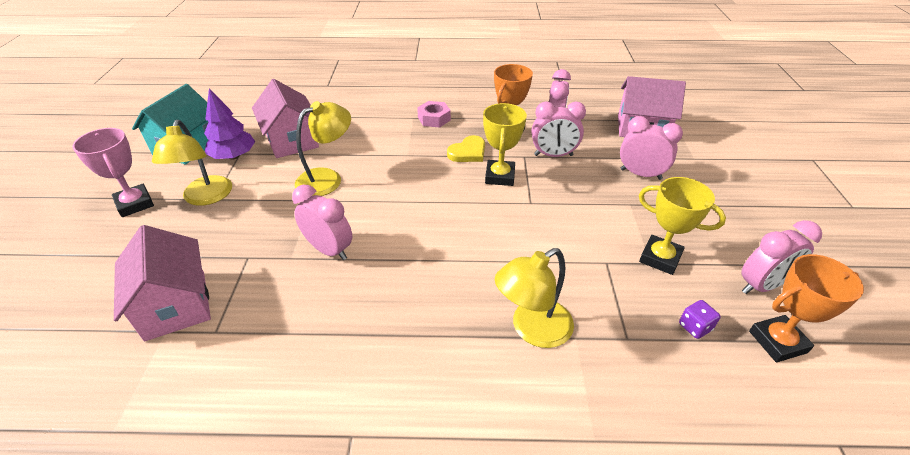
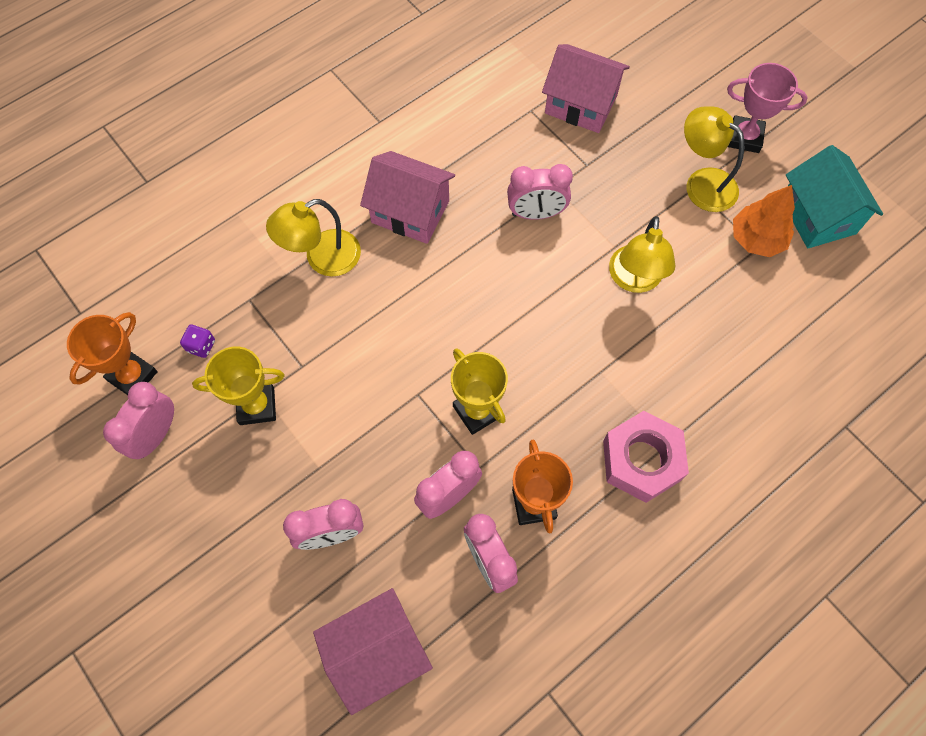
camera: 140 degrees right, 25 degrees up
purple tree [204,88,256,160] -> orange tree [733,185,795,257]
pink house [252,79,319,158] -> pink house moved to [360,151,455,244]
pink nut [417,101,451,128] -> pink nut [603,411,689,503], size x1.66
yellow heart [447,135,485,162] -> none
yellow lamp [495,248,574,348] -> yellow lamp turned 135 degrees counterclockwise [266,199,361,277]

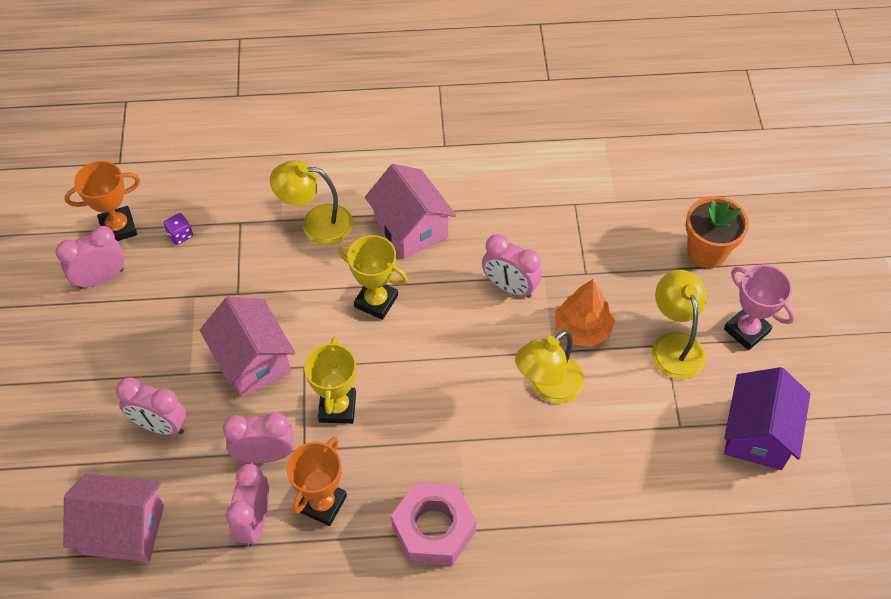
camera: 35 degrees right, 10 degrees down
yellow trophy [192,346,285,425] -> yellow trophy moved to [338,235,408,320]
pink house [542,44,630,133] -> pink house moved to [200,297,295,397]
orange tree [733,185,795,257] -> orange tree moved to [555,279,615,347]
turquoise house [786,145,883,248] -> purple house [724,367,810,470]
none -> orange flower pot [686,196,749,268]

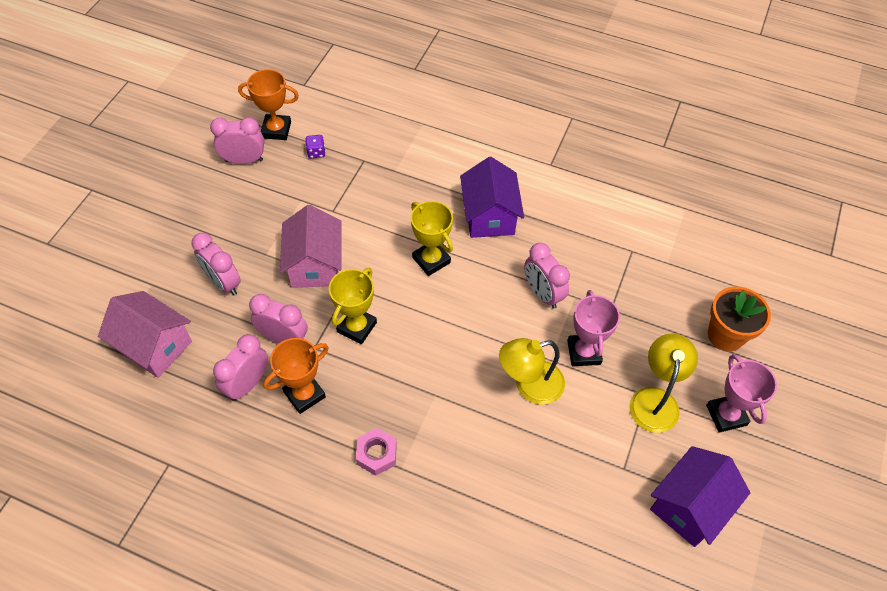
camera: 25 degrees right, 0 degrees up
yellow lamp [270,160,353,245] -> none
pink house [365,164,456,259] -> purple house [460,157,524,238]
pink nut [391,482,477,566] -> pink nut [356,428,397,476], size x0.60
orange tree [555,279,615,347] -> pink trophy [567,290,620,366]

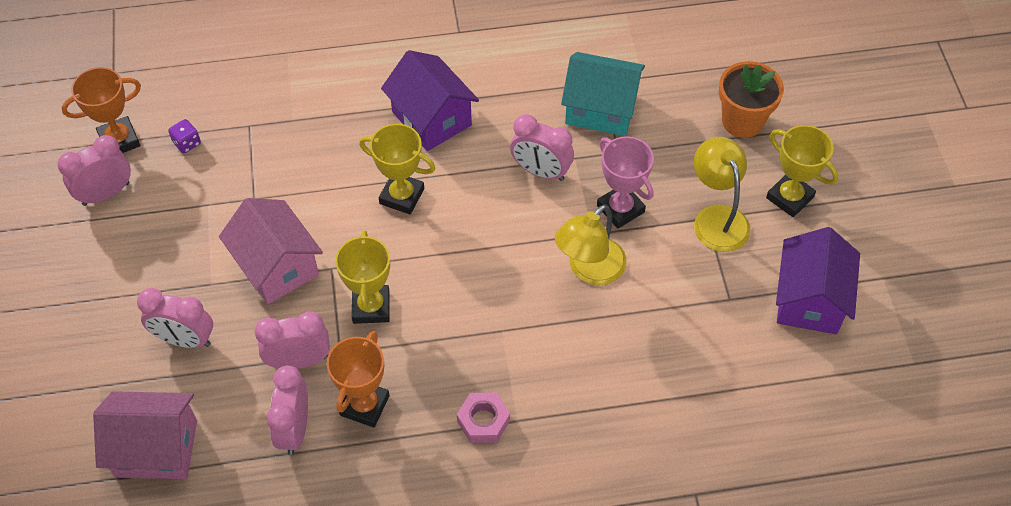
camera: 30 degrees left, 0 degrees up
pink trophy [706,354,777,433] -> yellow trophy [766,125,838,217]
none -> turquoise house [561,52,645,136]

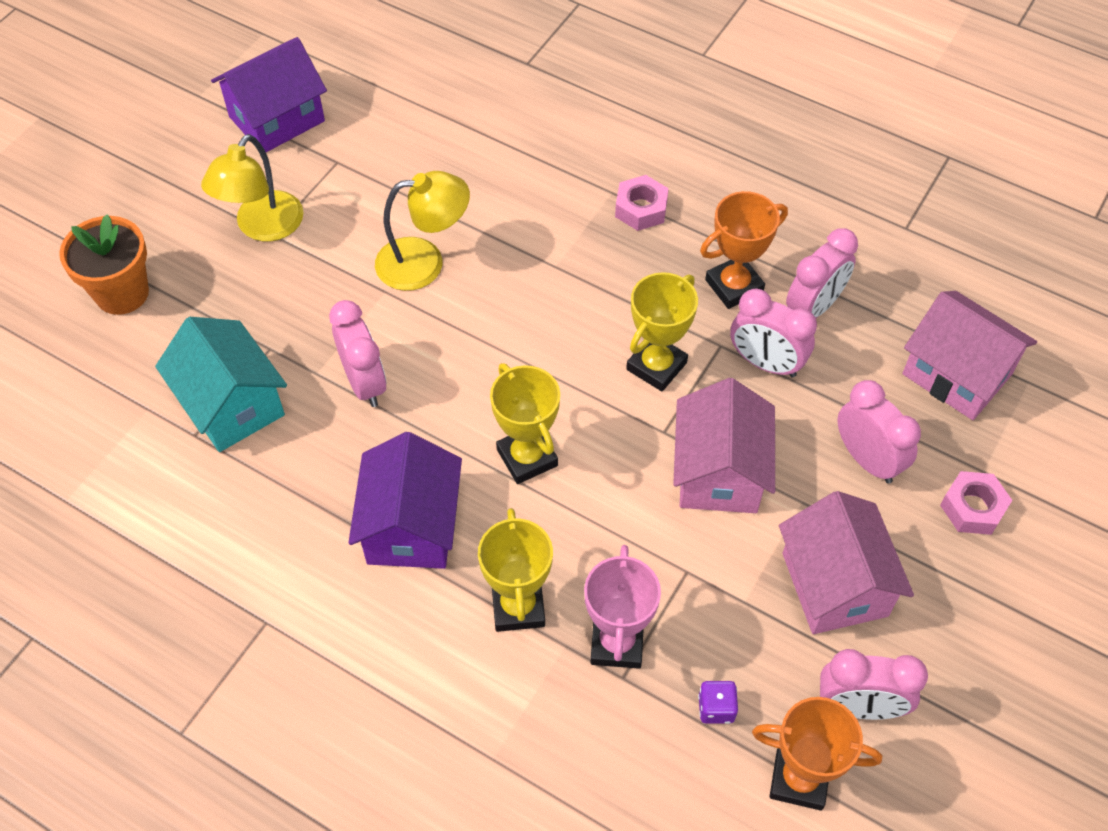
camera: 140 degrees left, 0 degrees up
pink trophy [597,136,654,229] -> pink trophy moved to [584,545,661,669]
yellow trophy [766,125,838,217] -> yellow trophy moved to [478,508,553,632]
none -> pink house [779,491,914,634]
none -> pink nut [940,471,1012,535]

